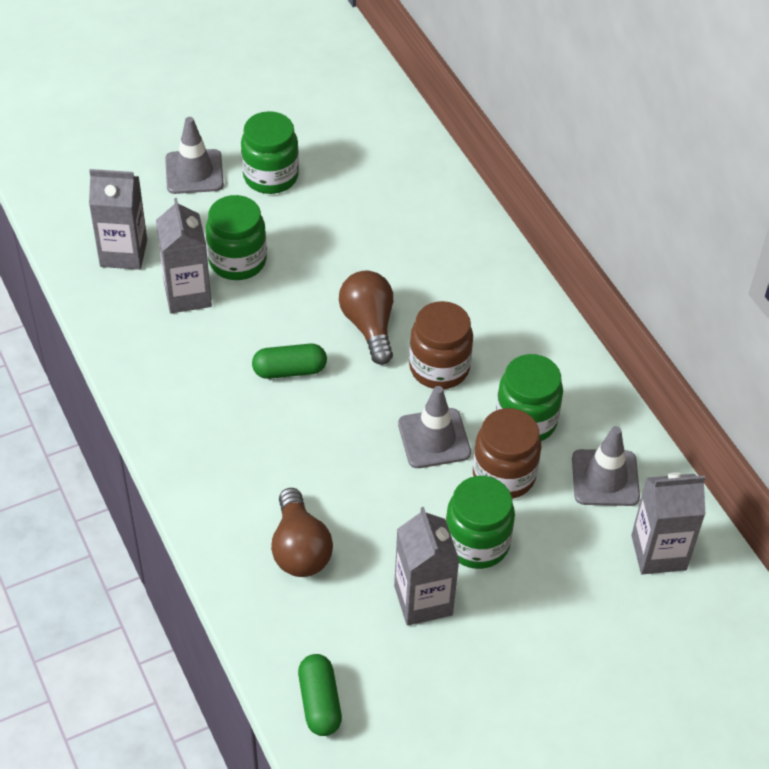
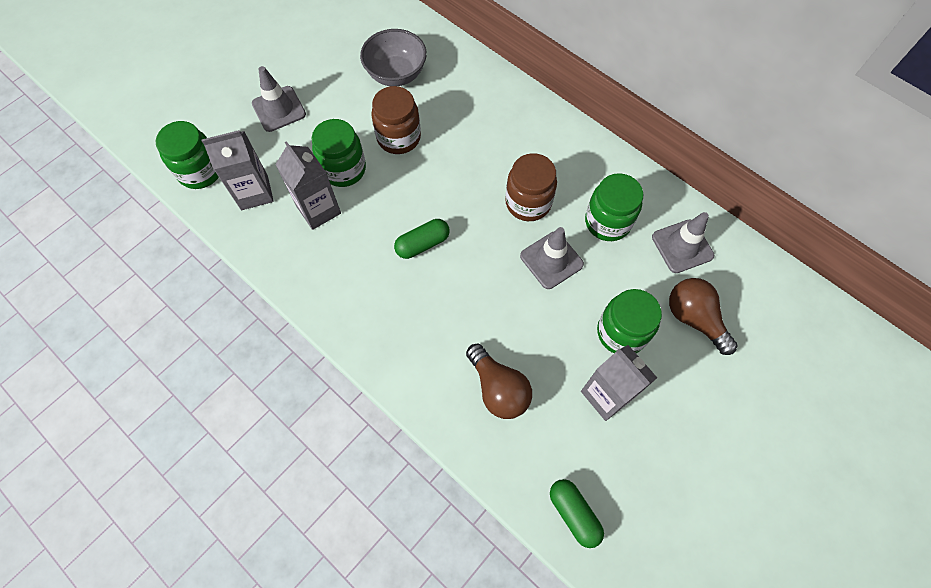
camera: 20 degrees left, 15 degrees up
green jar [241,111,299,194] -> green jar moved to [155,121,219,189]
brown light bulb [339,271,393,365] -> brown light bulb moved to [669,278,738,355]
brown jar [473,408,541,499] -> brown jar moved to [371,86,421,154]
grey carton [631,473,706,574] -> none
none -> grey bowl [360,29,427,86]

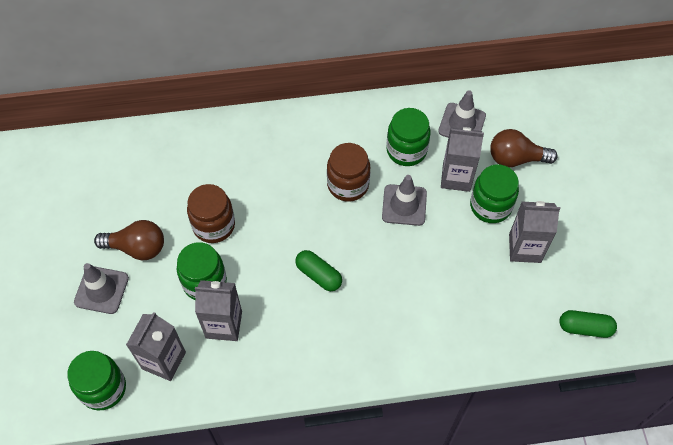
camera: 50 degrees left, 5 degrees down
grey bowl [360,29,427,86] -> none
green capsule [394,219,450,259] -> green capsule turned 60 degrees counterclockwise [295,250,342,291]
brown light bulb [466,344,532,419] -> brown light bulb moved to [94,220,164,260]
none -> grey carton [441,127,484,192]

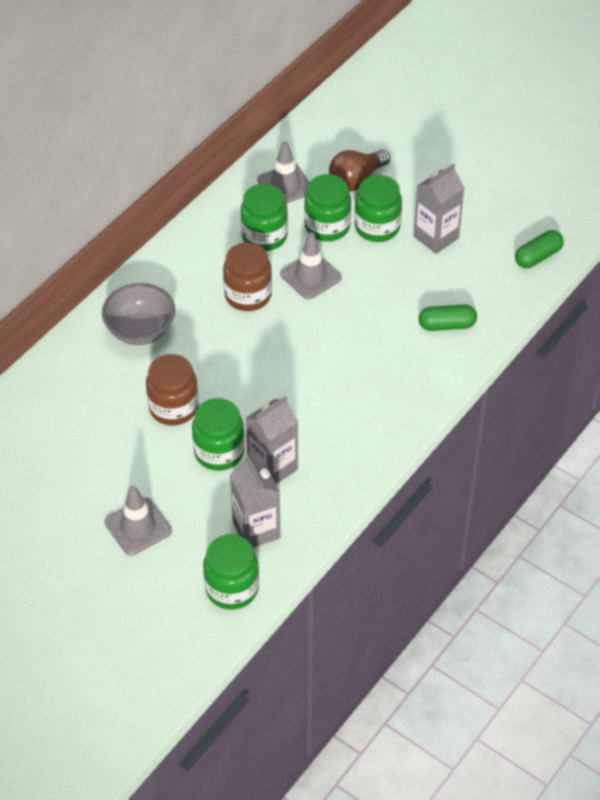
camera: 45 degrees left, 10 degrees down
brown light bulb [94,220,164,260] -> none
green capsule [295,250,342,291] -> green capsule moved to [419,304,477,331]
grey carton [441,127,484,192] -> green jar [304,174,351,241]
none -> grey bowl [102,283,175,345]

